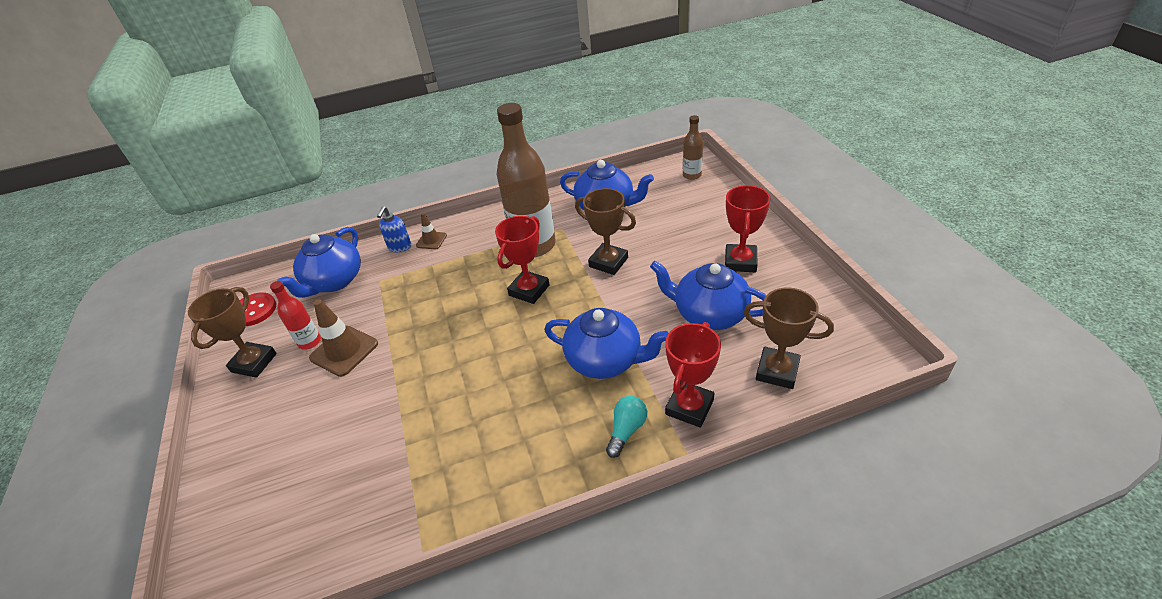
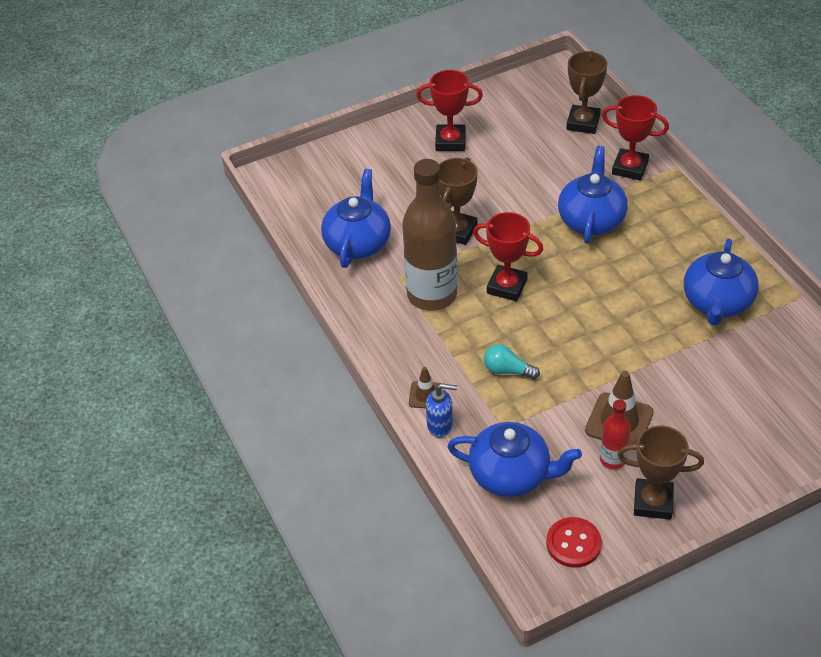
camera: 100 degrees left, 5 degrees up
turquoise light bulb [606,396,647,458] -> turquoise light bulb moved to [484,344,540,380]
blue teapot [650,261,766,330] -> blue teapot moved to [684,238,759,326]
brown bottle [683,115,703,180] -> none

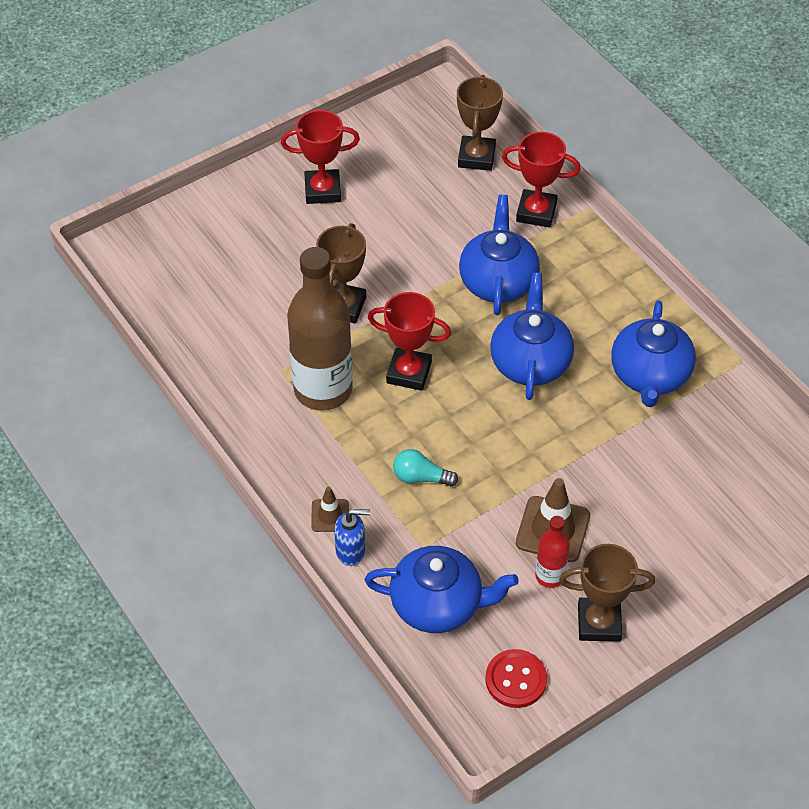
camera: 10 degrees left, 5 degrees up
blue teapot [321,169,391,268] -> blue teapot moved to [490,273,574,400]

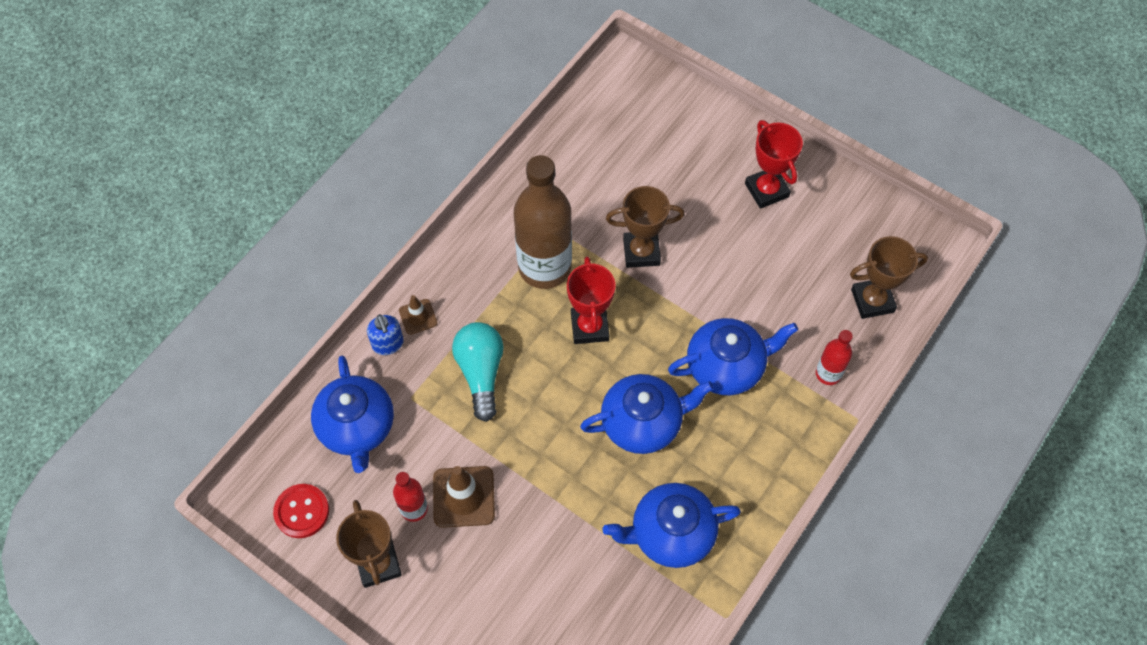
camera: 70 degrees right, 10 degrees up
turquoise light bulb [393,449,459,487] -> turquoise light bulb [452,322,504,422], size x1.62
red trophy [502,132,581,228] -> red bottle [816,330,853,385]

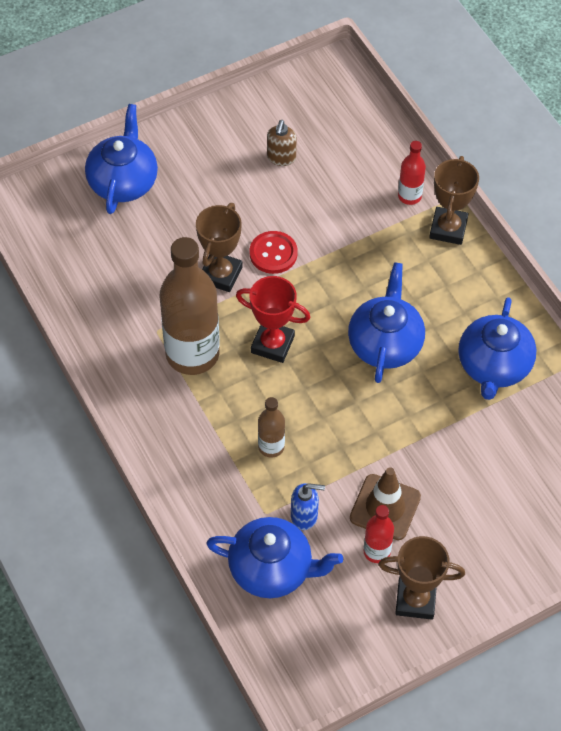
camera: 65 degrees left, 5 degrees down
red button [273,484,329,538] -> red button moved to [250,231,298,274]
blue soap dispenser [367,314,404,355] -> blue soap dispenser moved to [291,483,325,530]
brown traffic cone [399,295,437,335] -> none
turquoise light bulb [452,322,504,422] -> brown bottle [258,397,285,458]
blue teapot [668,318,798,395] -> blue teapot moved to [85,104,158,214]
red trophy [745,120,803,209] -> none
brown trophy [850,236,928,319] -> brown trophy moved to [429,156,479,245]
none -> brown soap dispenser [267,120,297,166]

